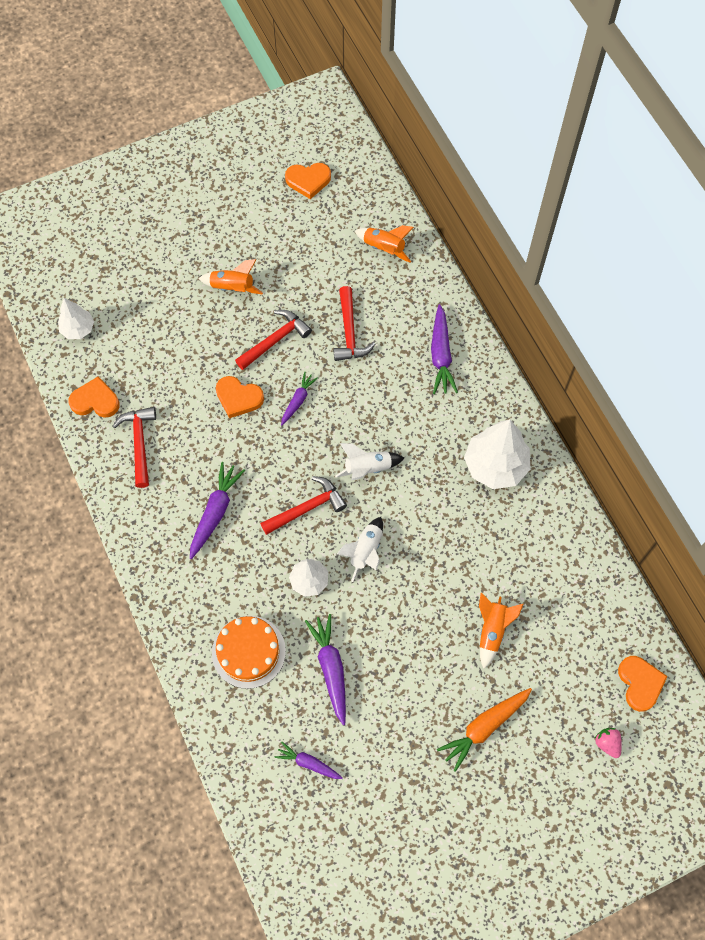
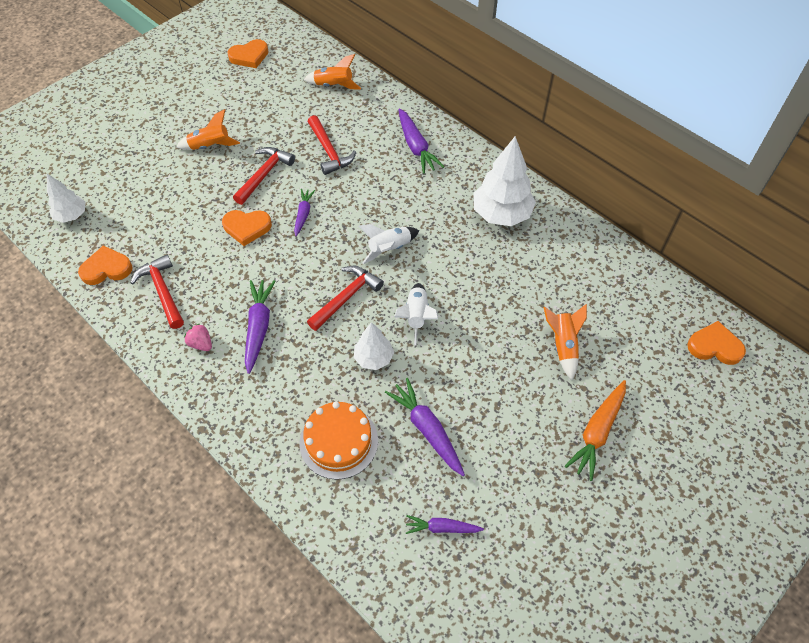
camera: 20 degrees left, 10 degrees down
pink strawberry [595,727,622,758] -> pink strawberry moved to [184,324,212,351]
orange heart [618,656,668,712] -> orange heart turned 45 degrees counterclockwise [687,321,746,365]

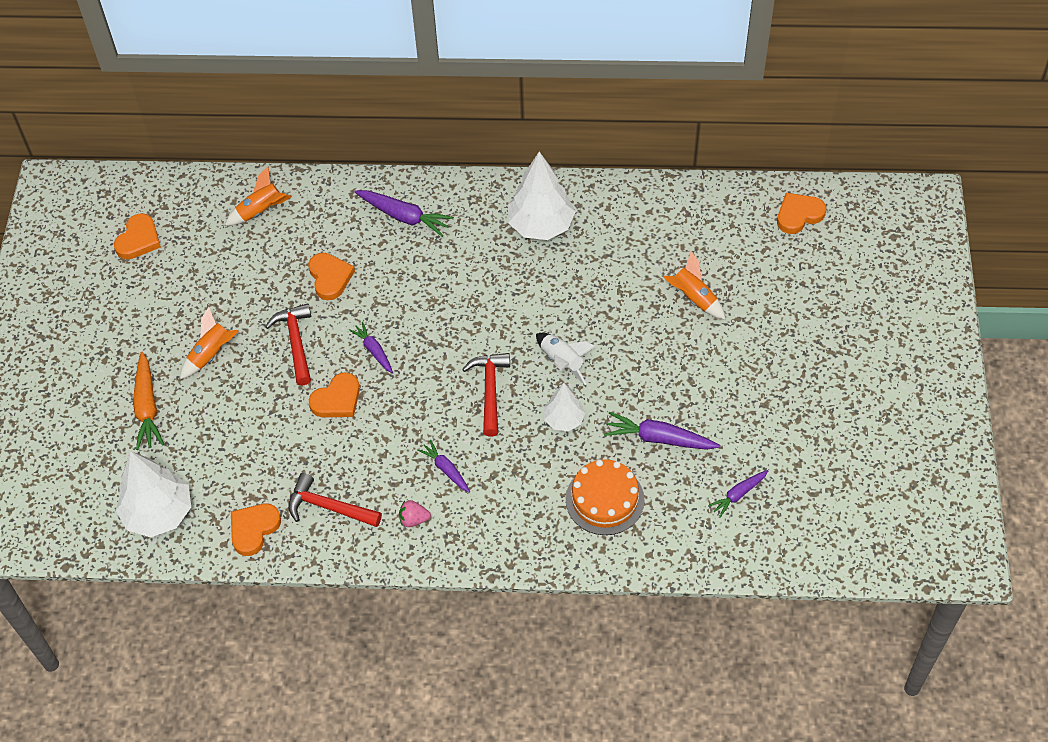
camera: 40 degrees left, 0 degrees up
white tree [47,174,86,223] -> white tree [116,451,191,537], size x1.75
purple carrot [245,280,275,374] -> purple carrot [418,440,470,493], size x0.62
red hammer [308,115,356,175] -> orange heart [309,253,355,300]
white rocket [359,224,420,264] -> none
orange carrot [565,380,626,481] -> orange carrot moved to [133,352,164,450]

